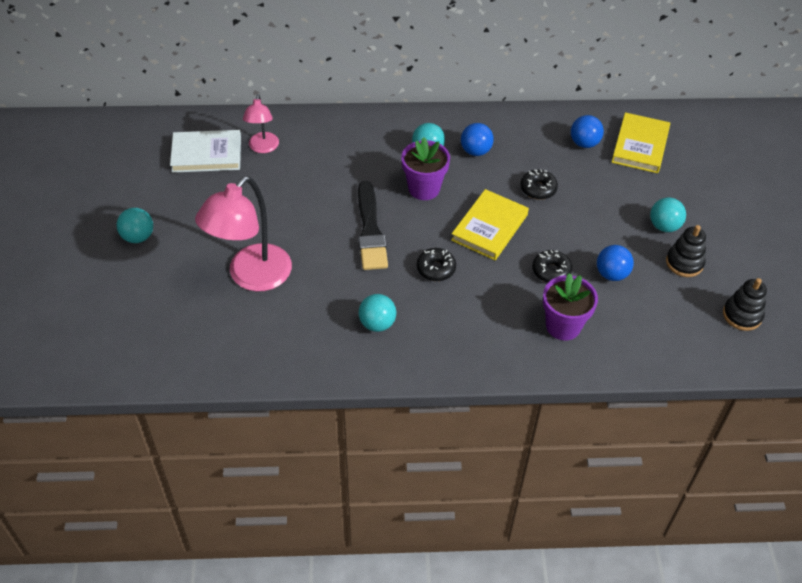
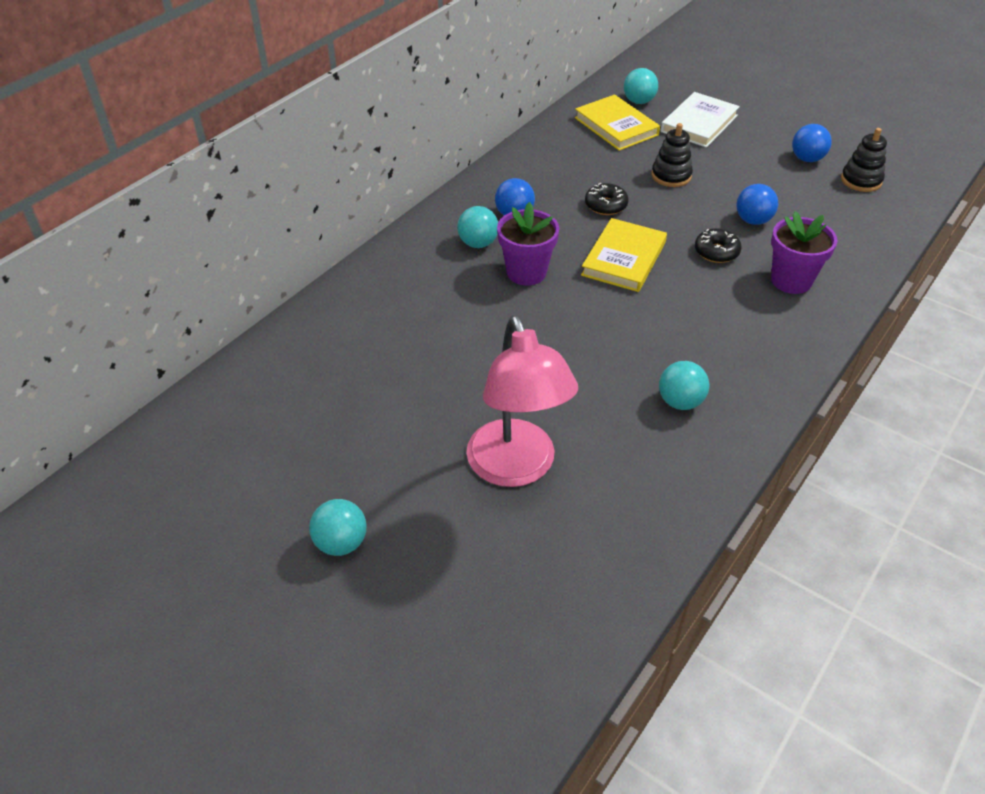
camera: 50 degrees left, 5 degrees down
white book [170,130,241,173] -> white book moved to [660,92,740,148]
pink lamp [243,94,279,153] -> none
black brush [358,181,388,270] -> none
black donut [416,248,456,281] -> none
yellow book [451,189,529,260] -> yellow book turned 45 degrees clockwise [581,218,667,292]
blue ball [571,115,604,148] -> blue ball moved to [792,124,832,162]
turquoise ball [650,197,686,232] -> turquoise ball moved to [624,68,658,104]
black stacking toy [666,225,706,277] -> black stacking toy moved to [651,123,693,187]

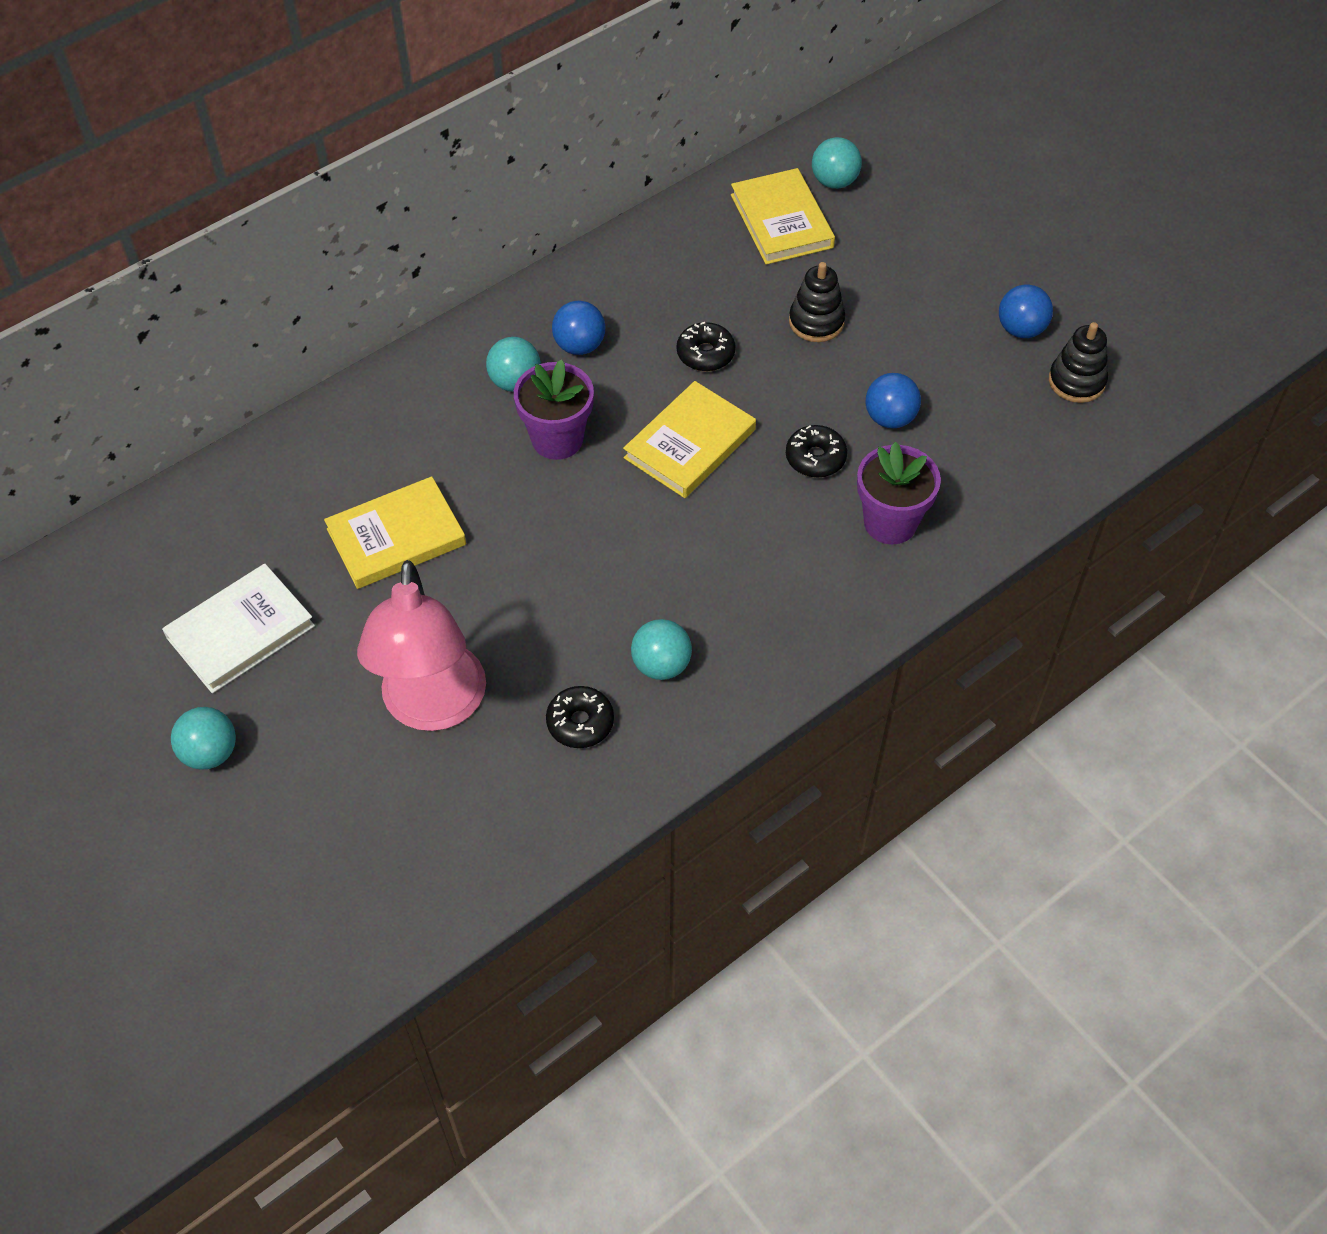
camera: 15 degrees right, 10 degrees up
white book [660,92,740,148] -> white book moved to [162,564,315,693]
none -> yellow book [324,476,466,589]
none -> black donut [546,686,614,748]

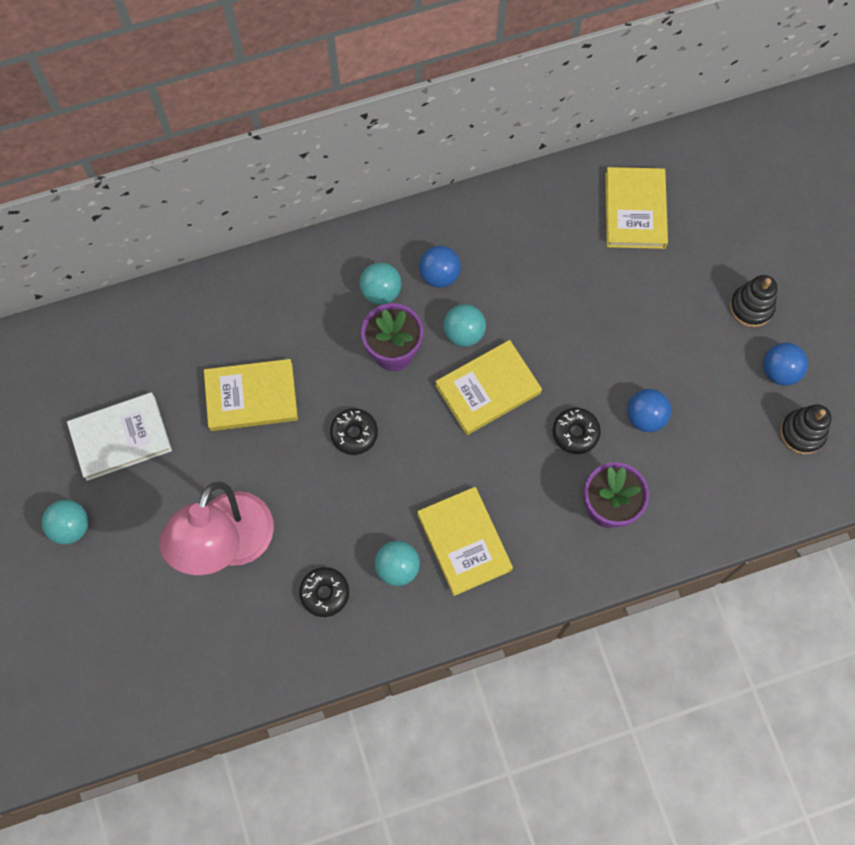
camera: 20 degrees right, 15 degrees up
black donut [677,322,736,371] -> black donut moved to [330,408,378,455]
black stacking toy [789,262,845,342] -> black stacking toy moved to [730,275,777,327]
turquoise ball [812,137,862,189] -> turquoise ball moved to [443,304,486,347]
none -> yellow book [417,487,513,596]

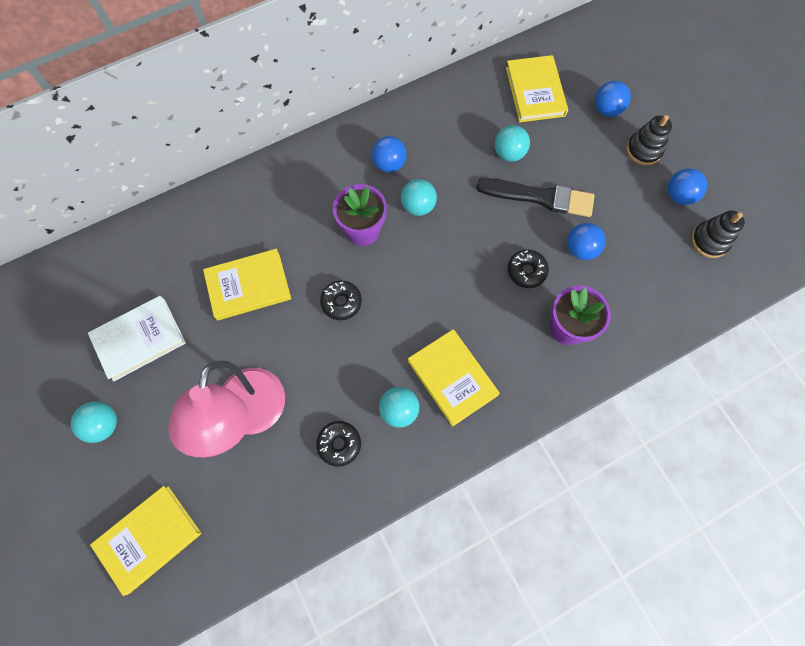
camera: 10 degrees left, 0 degrees up
turquoise ball [359,262,402,305] -> turquoise ball moved to [495,125,530,162]
yellow book [435,340,542,435] -> yellow book moved to [90,486,201,596]
none -> black brush [476,178,595,217]
none -> blue ball [595,81,631,117]

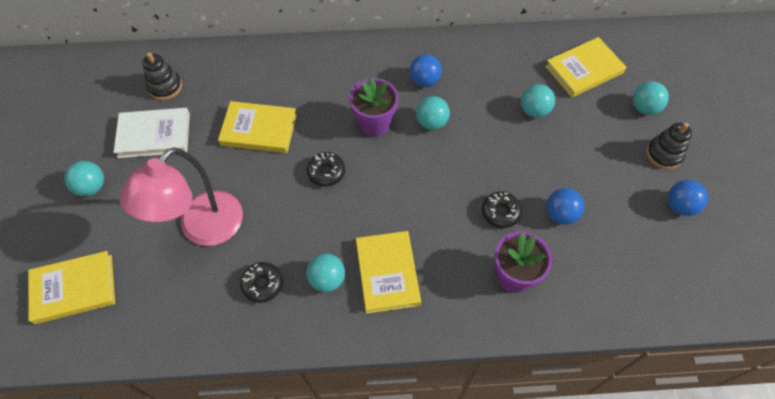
camera: 25 degrees right, 10 degrees down
black brush [476,178,595,217] -> none
yellow book [506,55,568,122] -> yellow book turned 45 degrees clockwise [545,37,626,98]
blue ball [595,81,631,117] -> turquoise ball [633,81,669,115]
black stacking toy [691,210,745,258] -> black stacking toy moved to [143,52,182,100]

